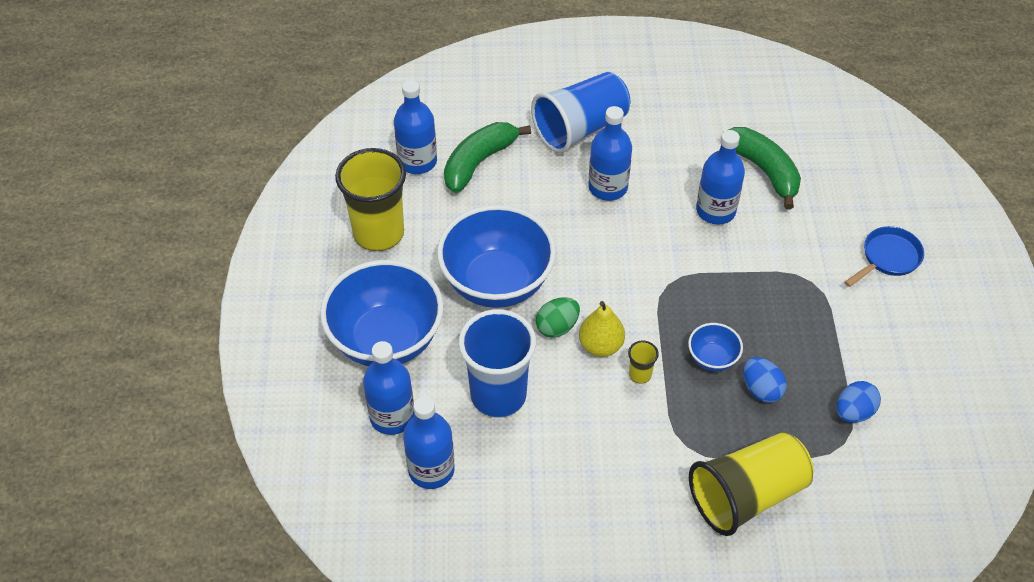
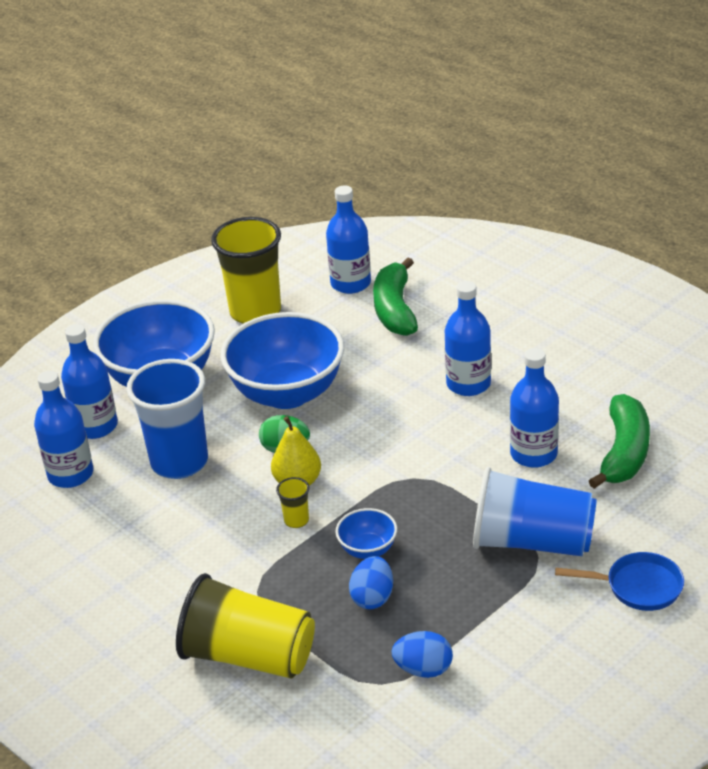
camera: 50 degrees right, 15 degrees down
green banana [444,122,531,193] -> green banana turned 90 degrees counterclockwise [373,258,418,336]
blue cup [531,72,630,153] -> blue cup moved to [473,467,597,557]

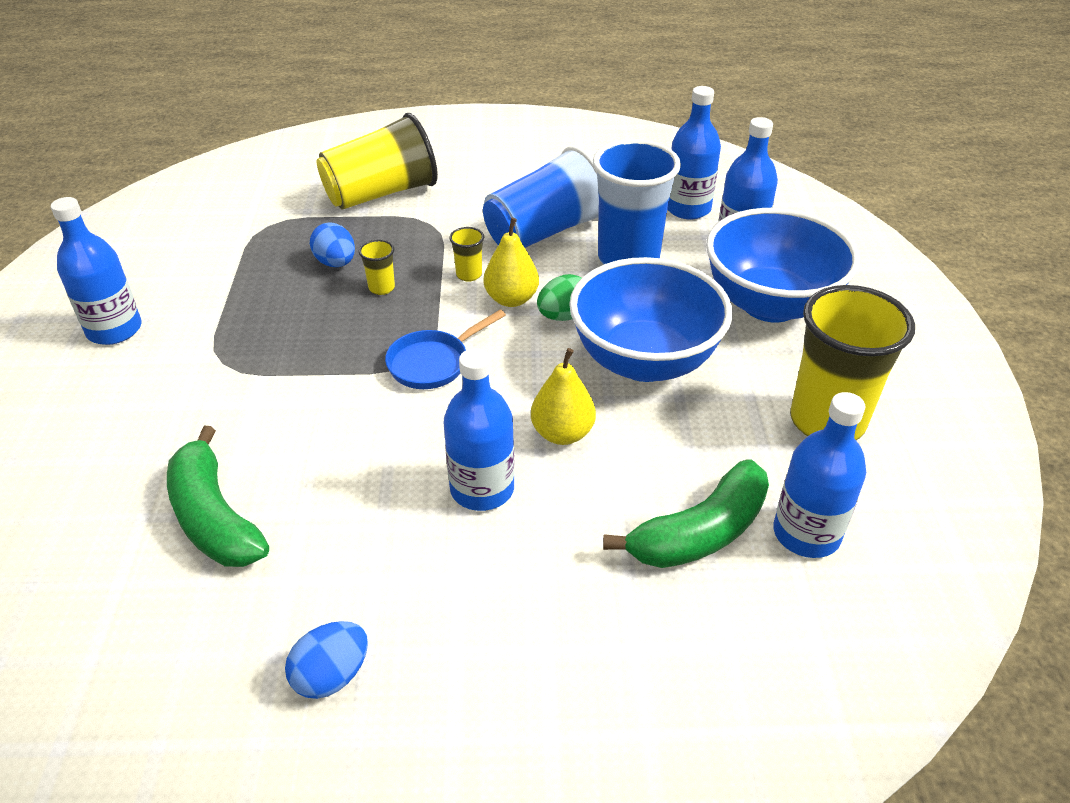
camera: 130 degrees right, 5 degrees up
blue bowl [336,508,397,559] -> yellow cup [359,240,395,295]
green banana [373,258,418,336] -> green banana turned 105 degrees clockwise [603,459,769,568]
blue egg [392,631,453,678] -> blue egg moved to [285,621,368,699]
blue cup [473,467,597,557] -> blue cup moved to [483,146,599,248]
blue bottle [510,348,559,468] -> blue bottle moved to [51,197,142,345]
blue pan [555,552,684,611] -> blue pan moved to [385,310,506,389]
none -> yellow pear [531,348,596,445]

